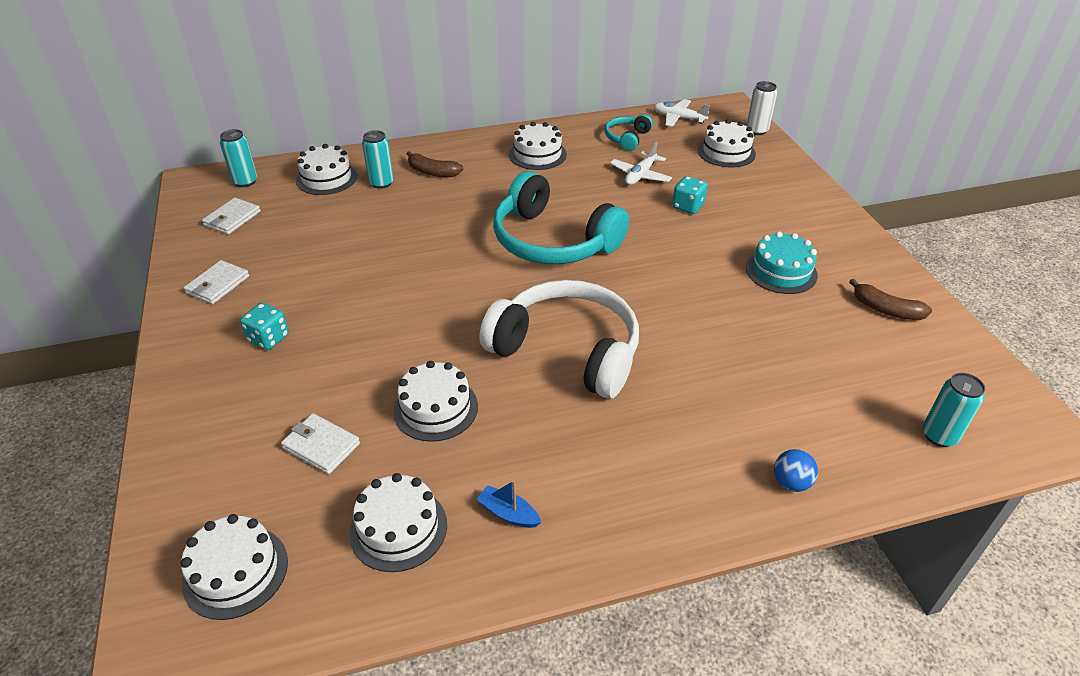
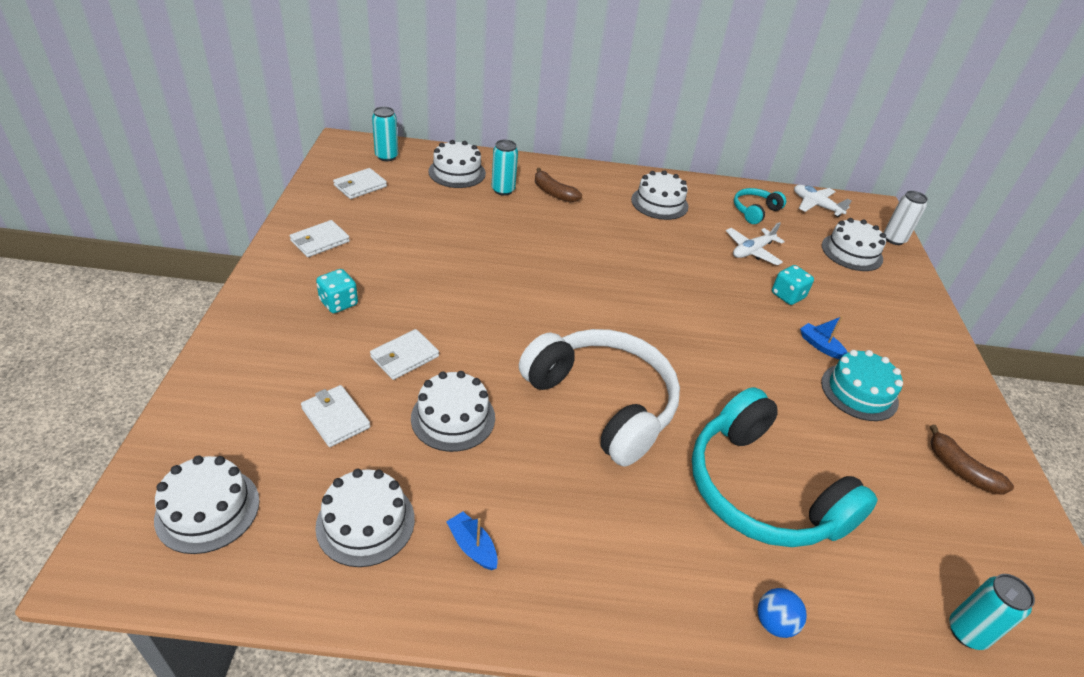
camera: 15 degrees right, 0 degrees up
turquoise headphones [493,171,629,264] -> turquoise headphones moved to [692,387,878,547]
none -> white wallet [370,329,439,380]
none -> blue boat [800,316,848,359]

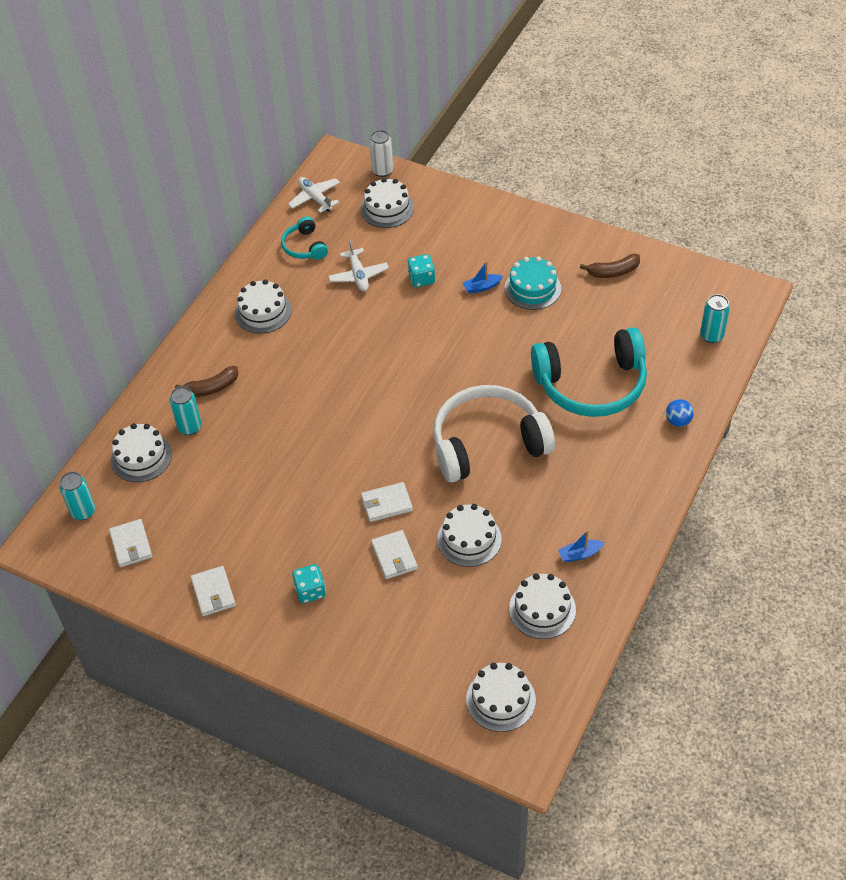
camera: 60 degrees left, 10 degrees up
white wallet [301,385,370,447] -> white wallet moved to [361,482,413,522]
white plane [794,185,851,217] -> white plane turned 75 degrees clockwise [288,177,340,213]

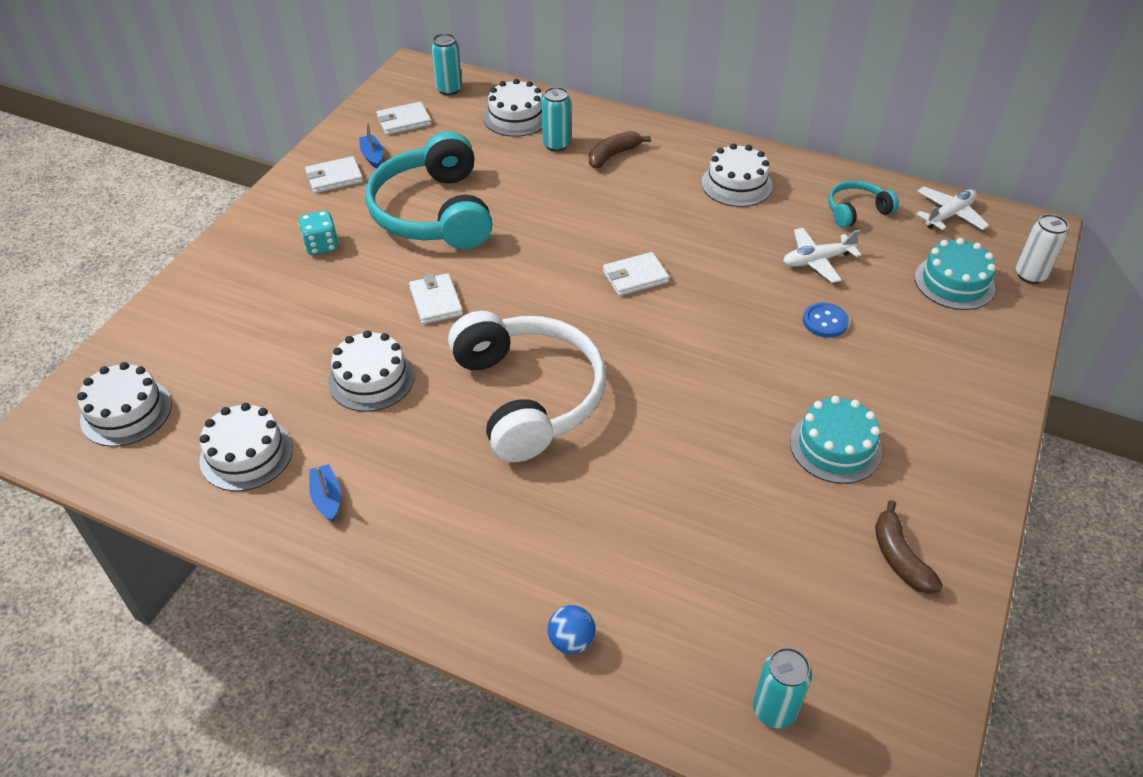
camera: 85 degrees right, 5 degrees down
brown banana [175,366,239,397] -> brown banana turned 75 degrees clockwise [589,131,651,168]
white cake [360,178,414,228] -> turquoise cake [915,238,996,310]
white wallet [371,530,418,579] -> white wallet moved to [603,252,669,296]
turquoise dice [407,254,435,287] -> blue button [803,302,849,338]
blue boat [463,261,503,294] -> blue boat moved to [359,123,383,169]
turquoise headphones [531,327,647,417] -> turquoise headphones moved to [365,131,493,249]

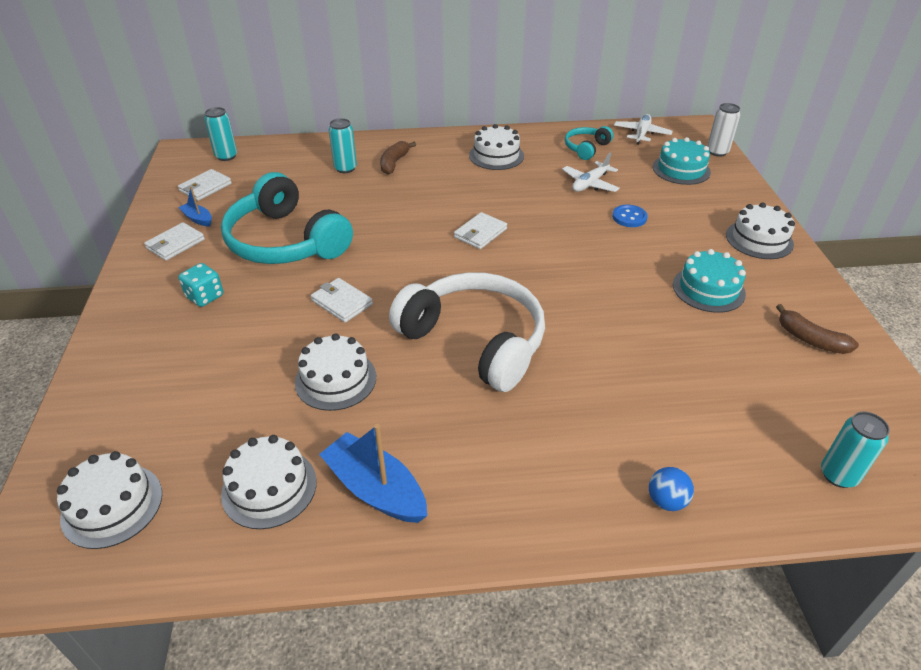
camera: 30 degrees left, 5 degrees down
blue boat [309,464,341,522] -> blue boat [319,424,427,523], size x1.91
white cake [483,79,543,137] -> white cake moved to [726,203,795,259]

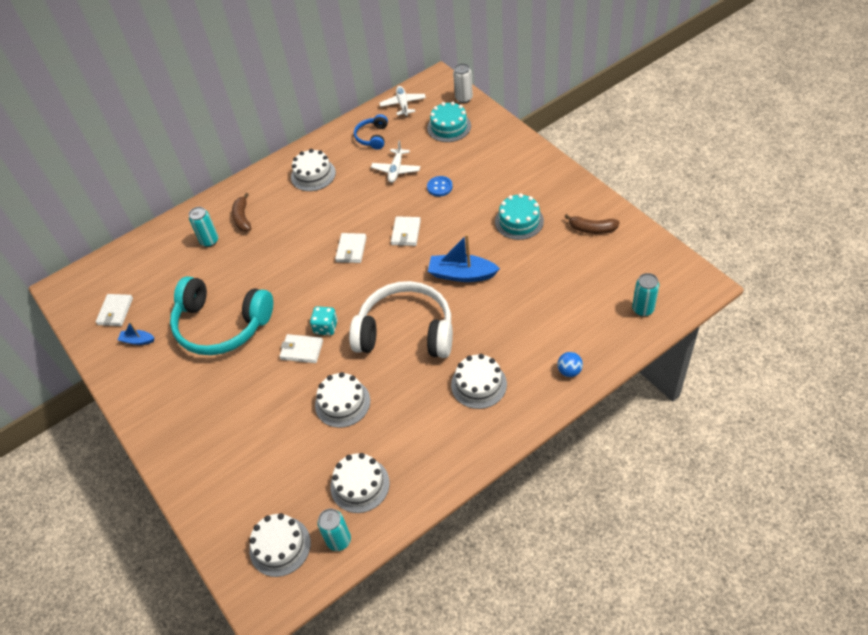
camera: 25 degrees left, 10 degrees up
white wallet [144,222,205,261] -> white wallet moved to [391,216,421,246]
turquoise dice [179,263,223,307] -> turquoise dice moved to [310,306,338,335]
turquoise can [204,107,237,161] -> turquoise can moved to [317,509,351,551]
blue boat [319,424,427,523] -> blue boat moved to [428,234,500,282]
turquoise headphones [565,126,613,160] -> blue headphones [354,114,388,150]
white cake [726,203,795,259] -> white cake moved to [451,354,507,409]

